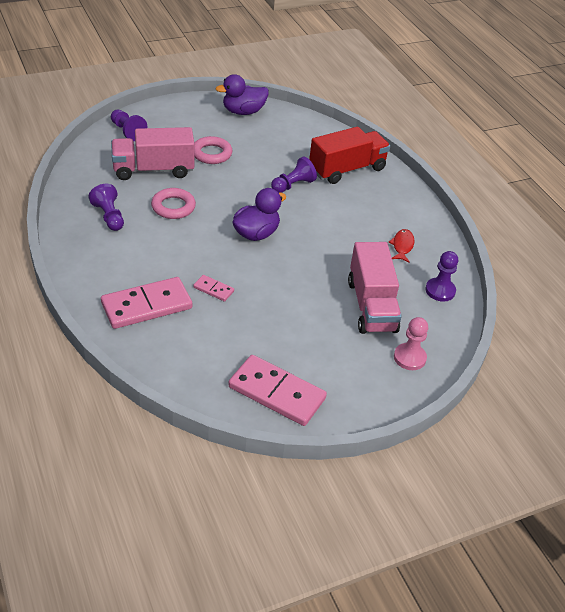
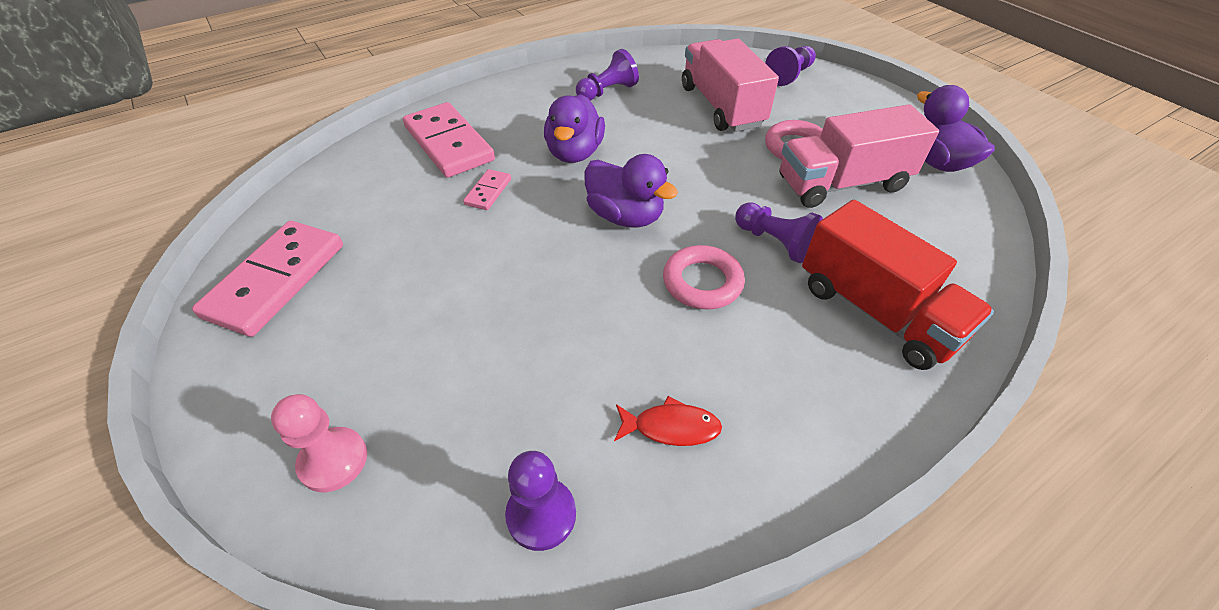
camera: 85 degrees right, 5 degrees up
pink ring [151,188,196,219] -> pink ring moved to [663,245,745,310]
pink truck [348,242,402,334] -> pink truck moved to [780,104,939,208]
none -> purple duck [544,94,605,163]

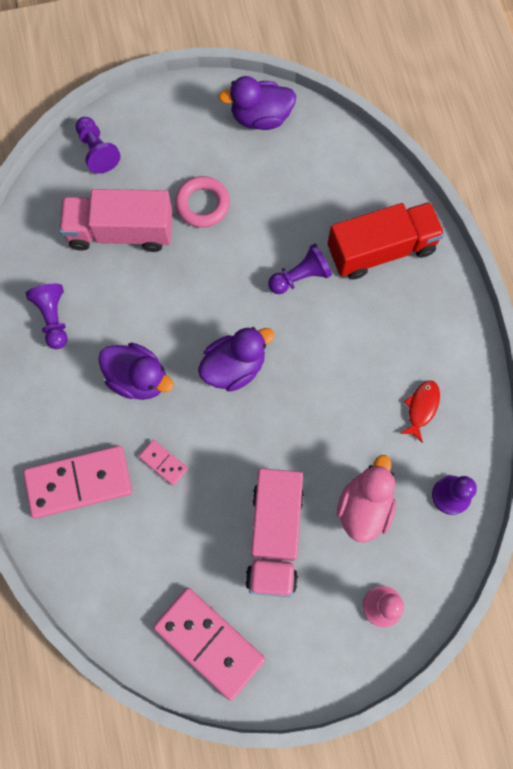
camera: 70 degrees left, 25 degrees up
pink ring [663,245,745,310] -> none
pink truck [780,104,939,208] -> pink truck moved to [245,468,304,597]
none -> pink duck [337,455,396,543]

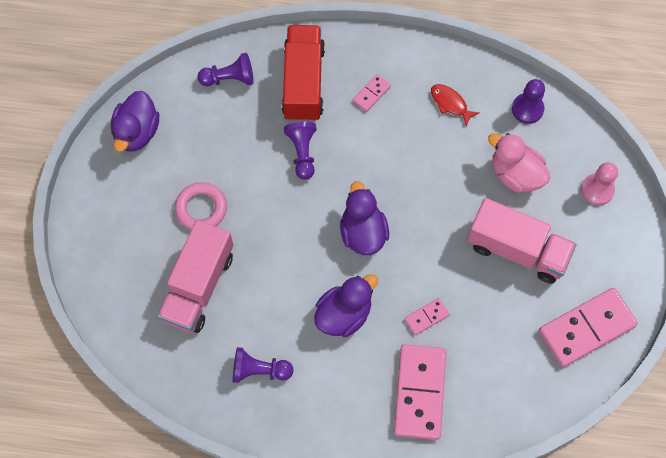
camera: 70 degrees left, 5 degrees down
purple pawn [76,117,120,174] -> purple pawn moved to [197,53,254,86]
none -> pink domino [353,74,391,112]

